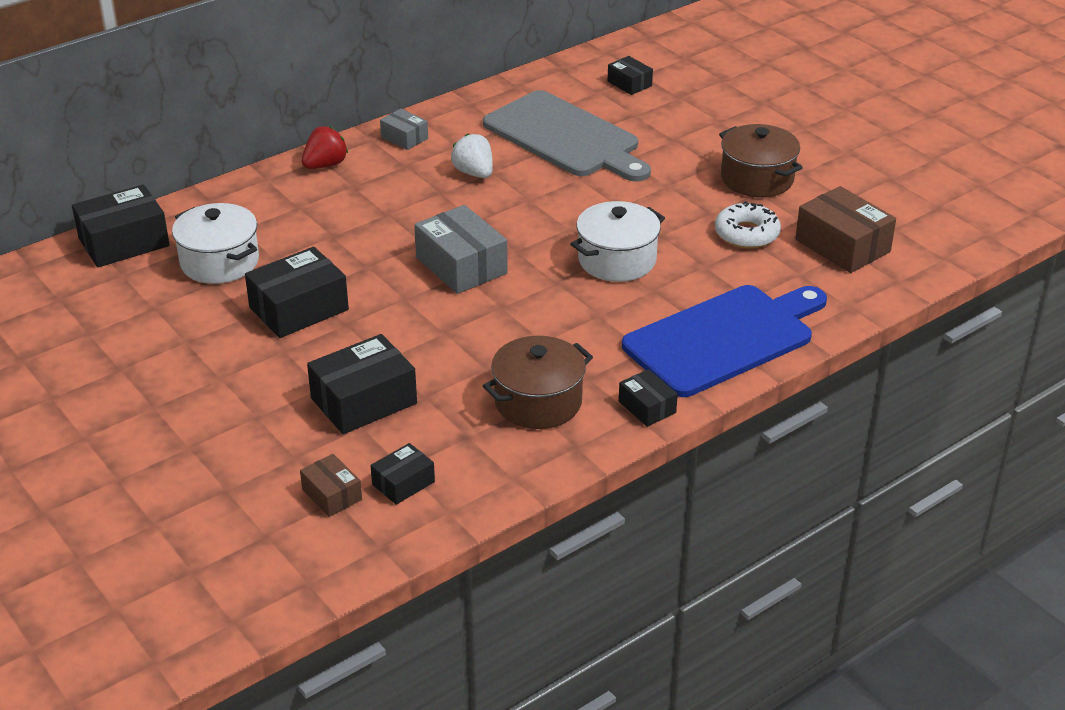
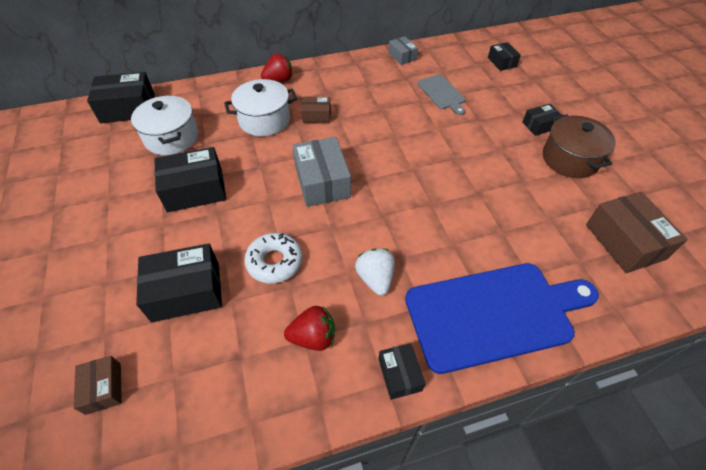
camera: 20 degrees right, 15 degrees up
black box [371,443,435,505] -> black box moved to [522,104,562,136]
grey box [380,109,428,150] -> grey box moved to [388,36,418,65]
white strawberry [451,133,493,178] -> white strawberry moved to [355,248,395,296]
grey cutting board [483,90,651,182] -> grey cutting board [417,74,465,115], size x0.48
brown pot [483,336,593,429] -> red strawberry [284,306,335,351]
white pot [571,201,665,282] -> white pot moved to [224,79,297,136]
white donut [715,201,781,249] -> white donut moved to [244,233,302,284]
none -> brown box [301,97,331,123]

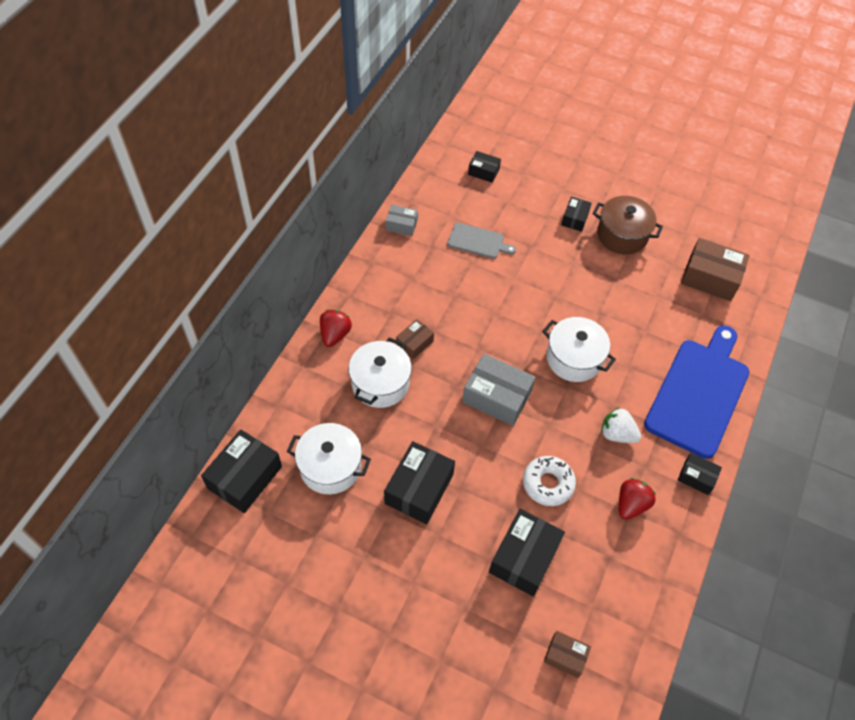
camera: 50 degrees left, 5 degrees up
none -> white pot [542,317,616,382]

